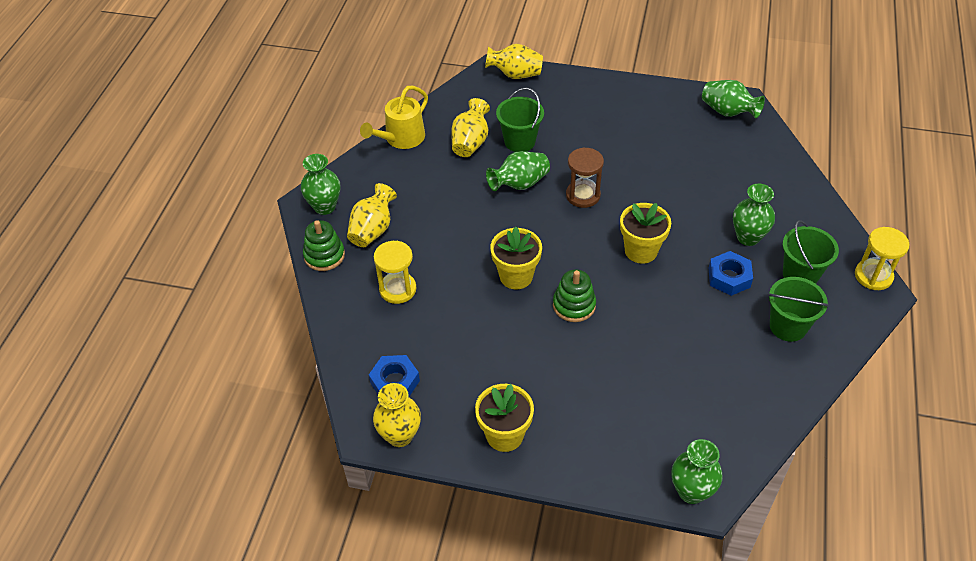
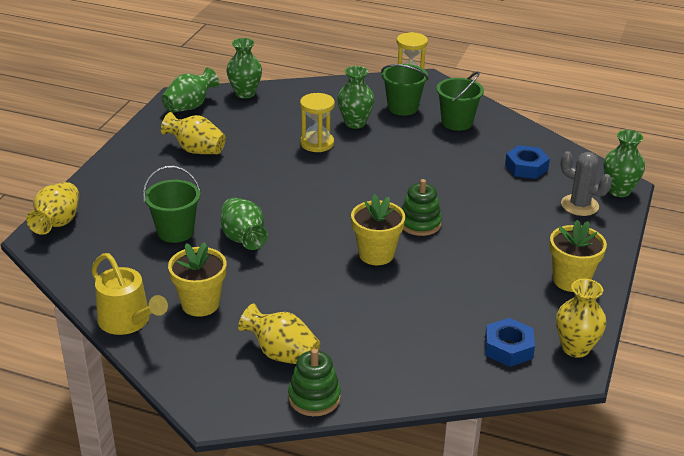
camera: 85 degrees left, 15 degrees down
green vase [301,154,340,215] -> green vase moved to [226,38,262,98]
yellow hourglass [374,241,417,304] -> yellow hourglass moved to [300,93,335,152]
yellow vase [451,98,490,157] -> yellow vase moved to [161,112,226,154]
brown hourglass [566,147,604,208] -> none
yellow flower pot [620,203,671,264] -> yellow flower pot moved to [168,242,226,317]
blue nut [709,251,753,296] -> blue nut moved to [505,145,550,179]
none -> grey cactus [560,151,612,216]

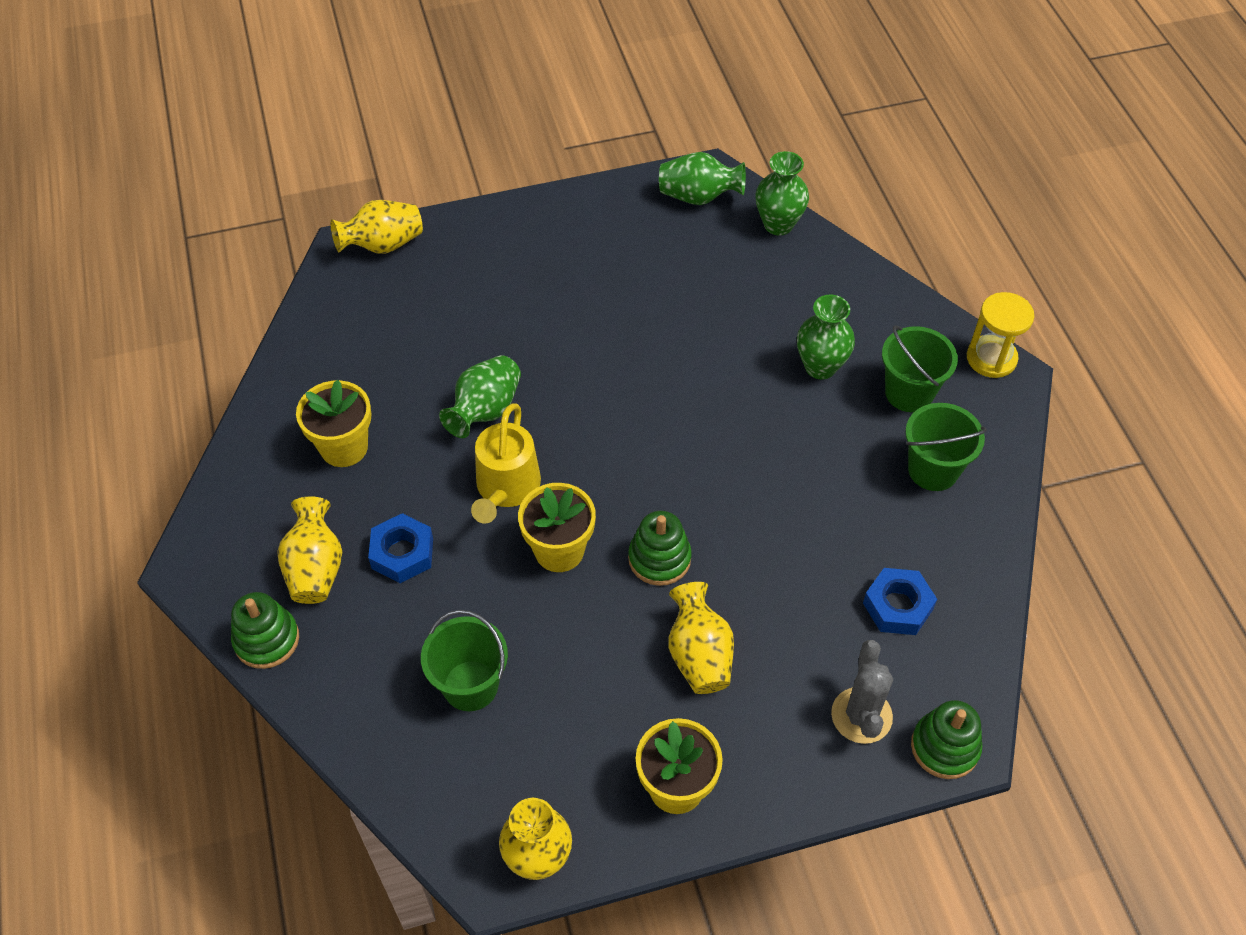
camera: 55 degrees right, 20 degrees up
yellow watering can [91,253,168,335] -> yellow watering can moved to [471,403,541,523]
green bucket [143,166,201,243] -> green bucket moved to [421,610,508,711]
yellow vase [161,112,226,154] -> yellow vase moved to [668,582,734,694]
yellow hourglass [300,93,335,152] -> none
blue nut [485,318,535,367] -> blue nut moved to [368,513,433,583]
green vase [603,130,645,197] -> green stacking toy [911,700,982,779]

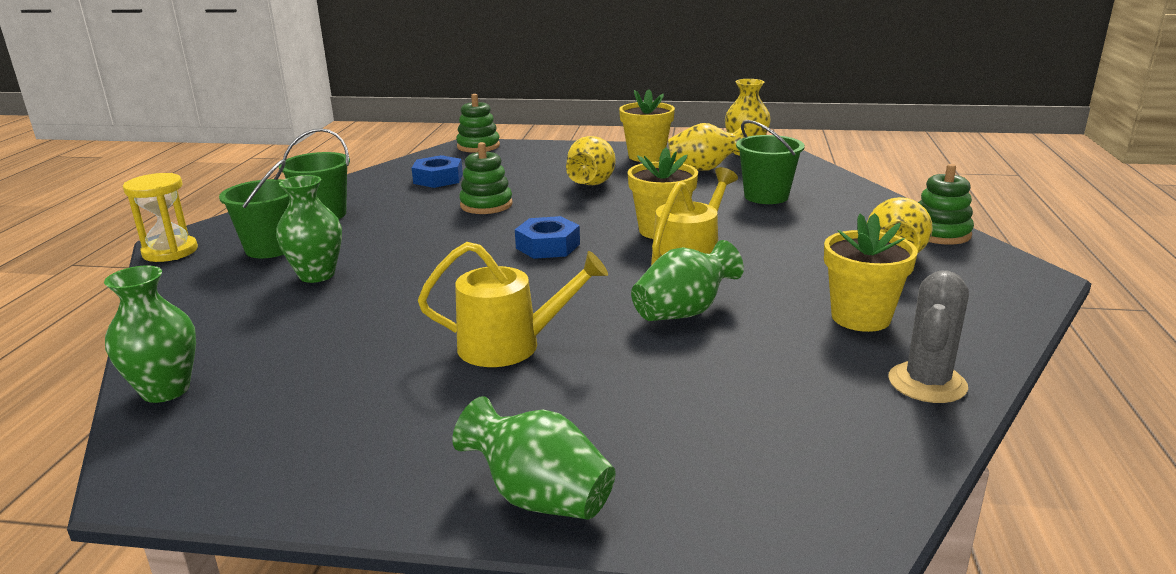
camera: 155 degrees left, 30 degrees down
yellow vase [330,200,423,254] -> yellow vase moved to [668,123,746,171]
blue nut [368,513,433,583] -> blue nut moved to [515,216,580,259]
green stacking toy [628,511,692,586] -> green stacking toy moved to [459,142,513,214]
green vase [659,152,746,205] -> green vase moved to [452,396,615,519]
grey cactus [831,640,893,744] -> grey cactus moved to [889,271,969,403]
none -> yellow watering can [418,242,608,367]

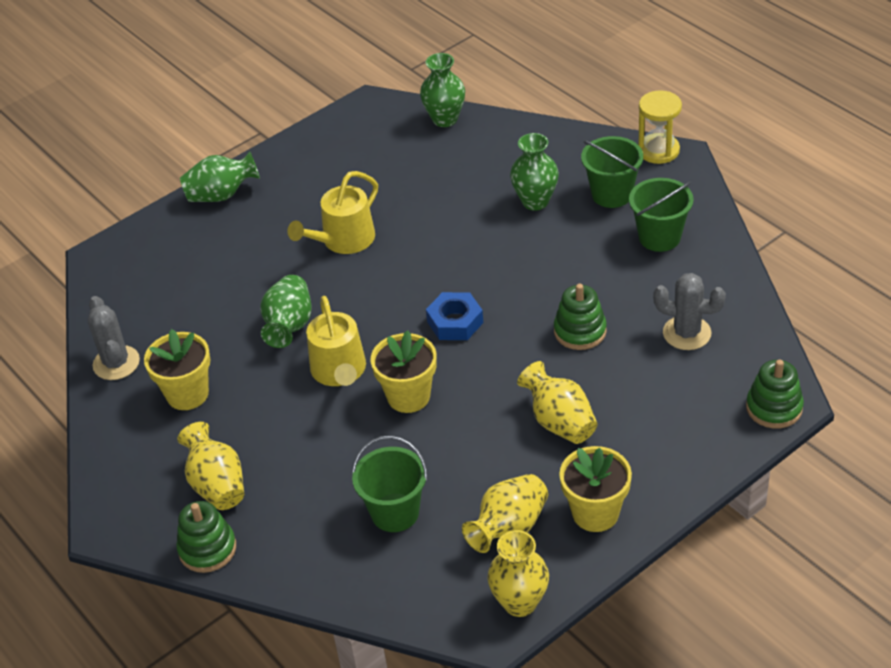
camera: 135 degrees right, 20 degrees up
blue nut [412,155,463,188] -> grey cactus [653,273,726,350]

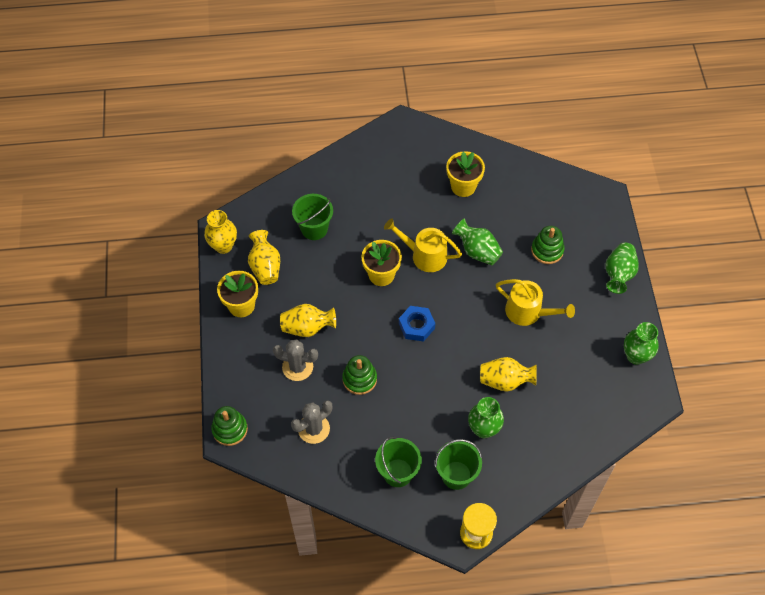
camera: 120 degrees right, 15 degrees up
grey cactus [88,296,140,380] -> grey cactus moved to [273,339,318,381]
yellow vase [177,422,244,510] -> yellow vase moved to [480,357,537,392]
green stacking toy [177,501,236,573] -> green stacking toy moved to [531,226,564,264]
yellow watering can [287,171,378,254] -> yellow watering can turned 135 degrees clockwise [496,279,575,326]
green vase [420,53,465,127] -> green vase moved to [624,322,659,365]

